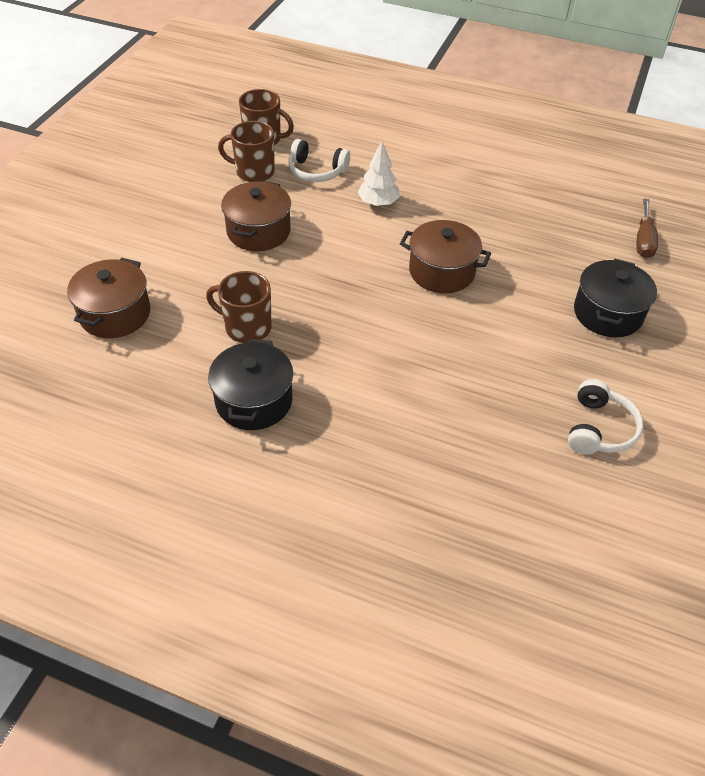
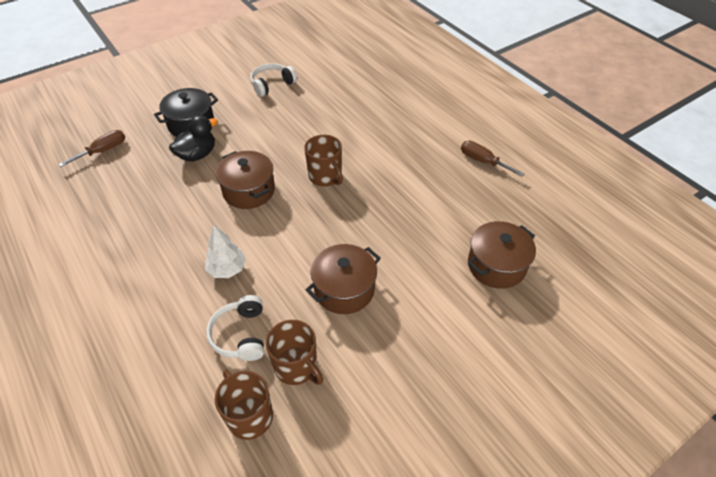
camera: 145 degrees left, 0 degrees up
brown mug [206,271,272,343] -> brown mug moved to [304,135,343,187]
black pot [208,339,293,430] -> none
white headphones [288,139,350,182] -> white headphones turned 150 degrees counterclockwise [206,295,264,361]
none -> black duck [169,115,218,162]
none -> brown screwdriver [461,141,524,177]

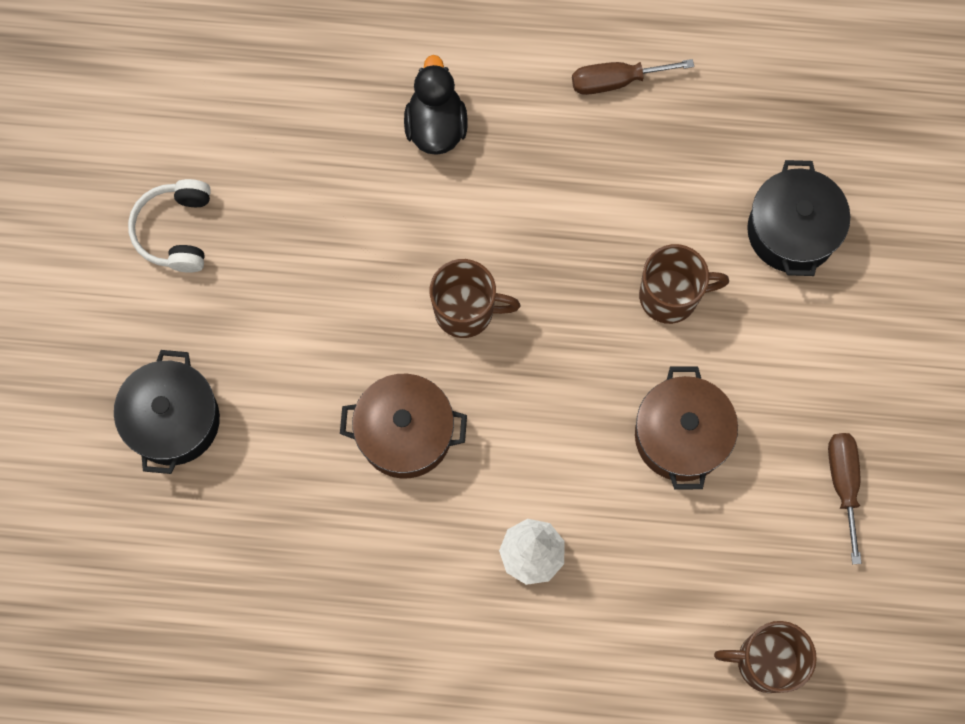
camera: 50 degrees left, 25 degrees up
brown screwdriver [58,130,125,167] -> brown screwdriver moved to [828,433,862,564]
black duck [169,115,218,162] -> black duck moved to [404,55,468,155]
white headphones [206,295,264,361] -> none
brown mug [266,320,323,385] -> brown mug moved to [639,244,729,324]
brown pot [468,221,536,289] -> black pot [747,160,850,276]

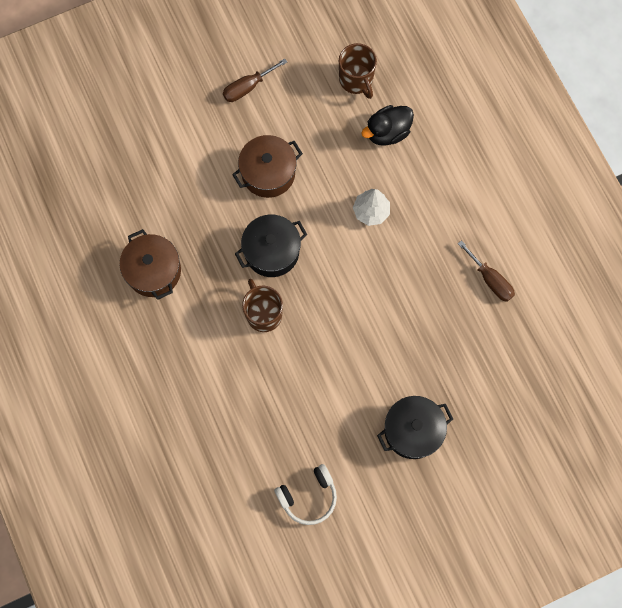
camera: 120 degrees left, 0 degrees up
brown pot [340,374,467,479] -> brown pot moved to [119,229,181,300]
black duck [404,55,468,155] -> black duck moved to [361,105,414,146]
brown screwdriver [572,59,694,95] -> brown screwdriver moved to [458,240,515,302]
brown mug [639,244,729,324] -> none
black pot [747,160,850,276] -> black pot moved to [235,215,307,277]

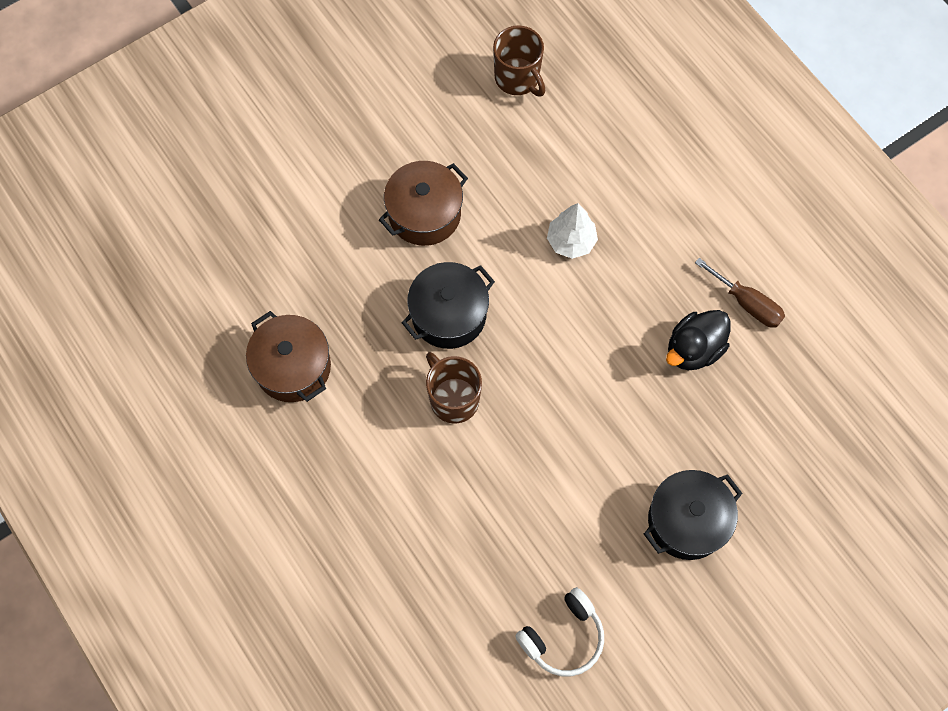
camera: 10 degrees left, 5 degrees down
brown screwdriver [223,58,287,102] -> none
black duck [361,105,414,146] -> black duck moved to [666,310,731,370]

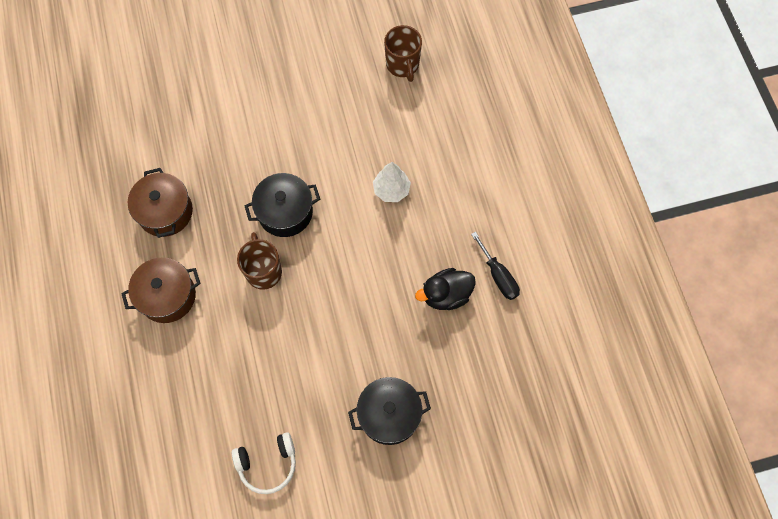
camera: 20 degrees right, 0 degrees up
brown pot [379,161,468,246] -> brown pot moved to [121,257,201,323]
brown screwdriver [695,258,785,327] -> black screwdriver [471,232,520,300]

